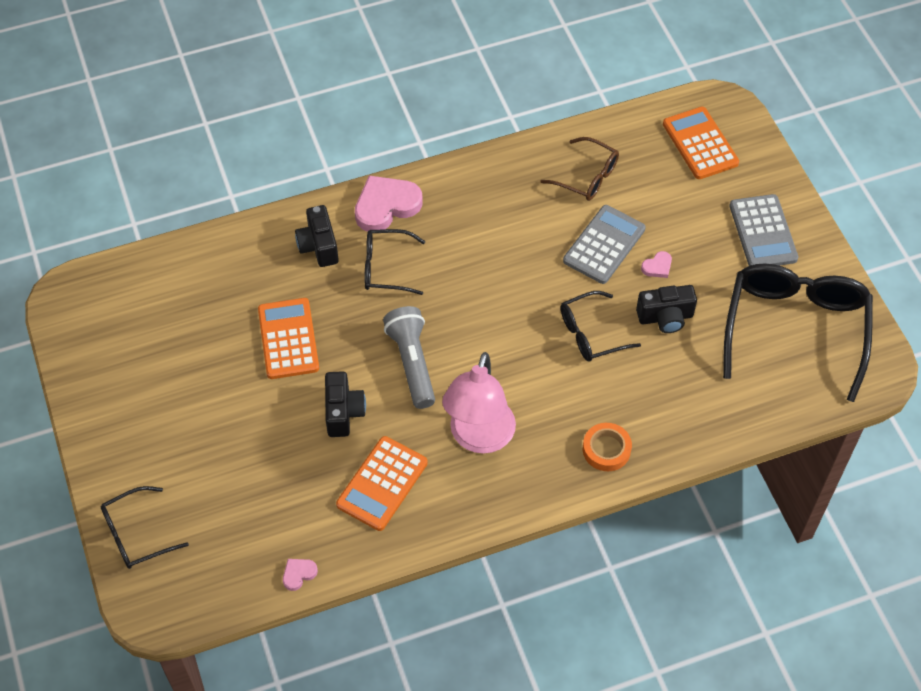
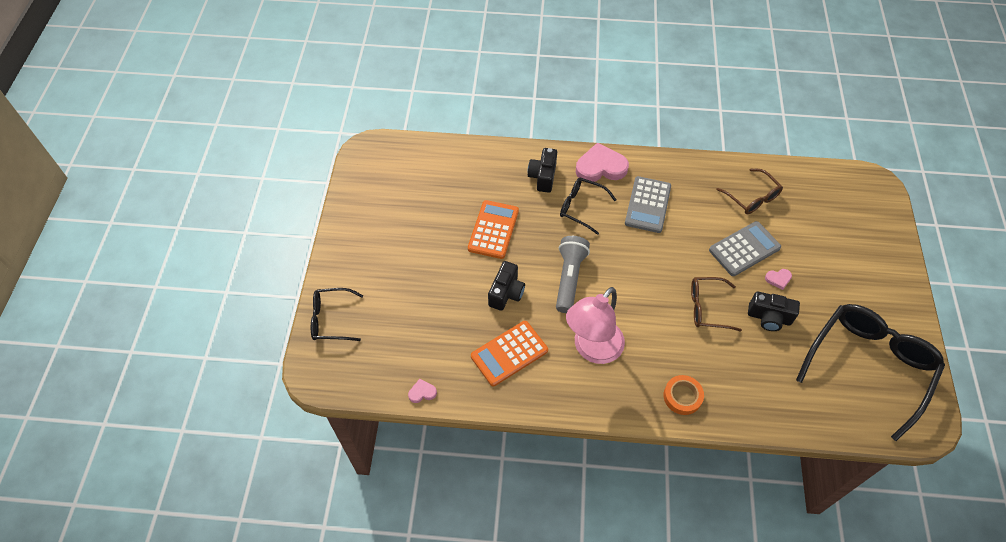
camera: 25 degrees right, 0 degrees up
black glasses [561,291,641,362] -> brown glasses [691,277,742,332]
orange calculator [663,107,739,179] -> none
grey calculator [729,194,798,266] -> grey calculator moved to [625,176,671,233]

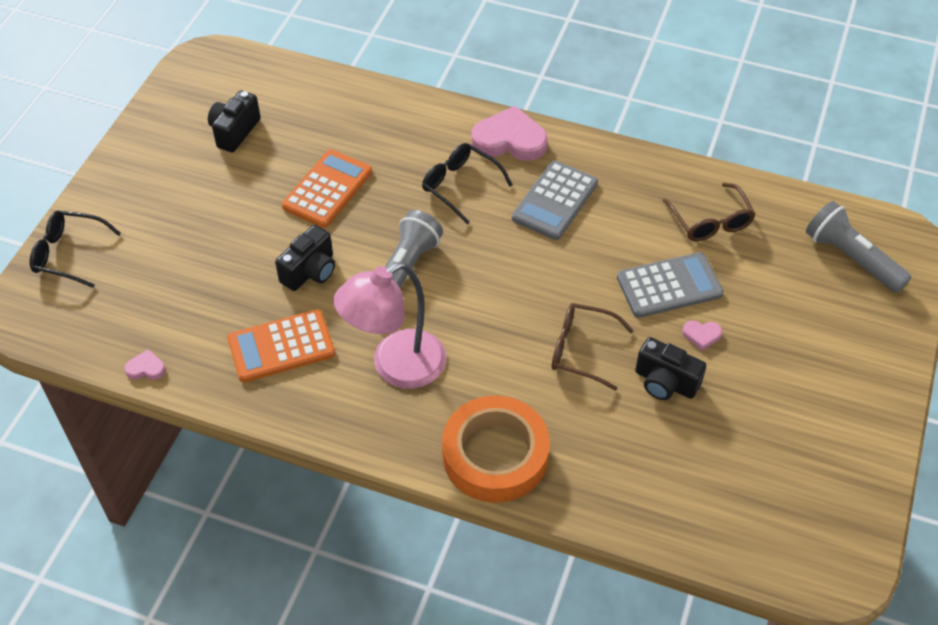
camera: 15 degrees right, 5 degrees down
black camera [528,148,557,193] -> black camera moved to [208,90,261,153]
orange tape [664,375,704,415] -> orange tape [442,396,550,503], size x1.90
black glasses [796,304,945,441] -> none
none -> grey flashlight [806,201,911,293]

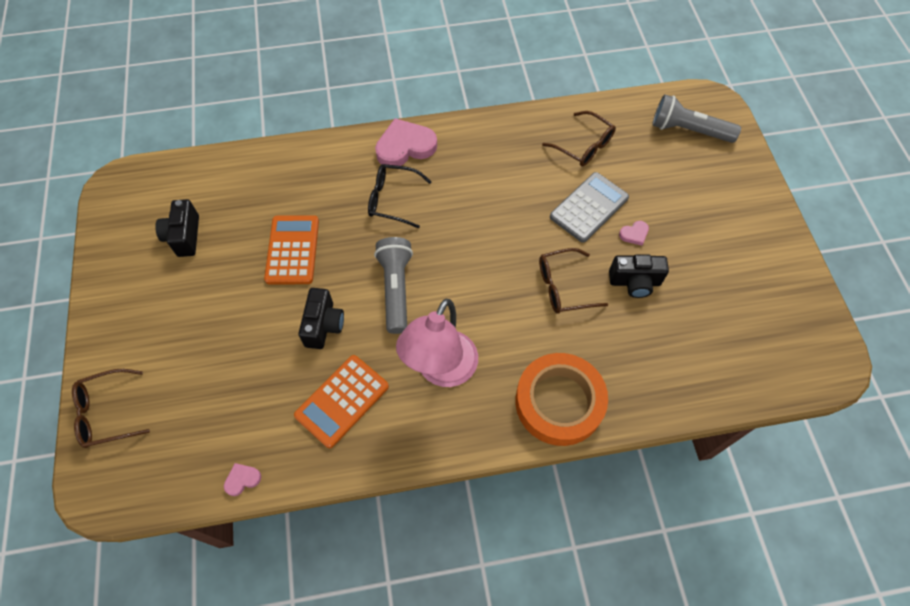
camera: 30 degrees left, 10 degrees up
black glasses [29,210,121,288] -> brown glasses [72,369,150,448]
grey calculator [512,161,598,240] -> none

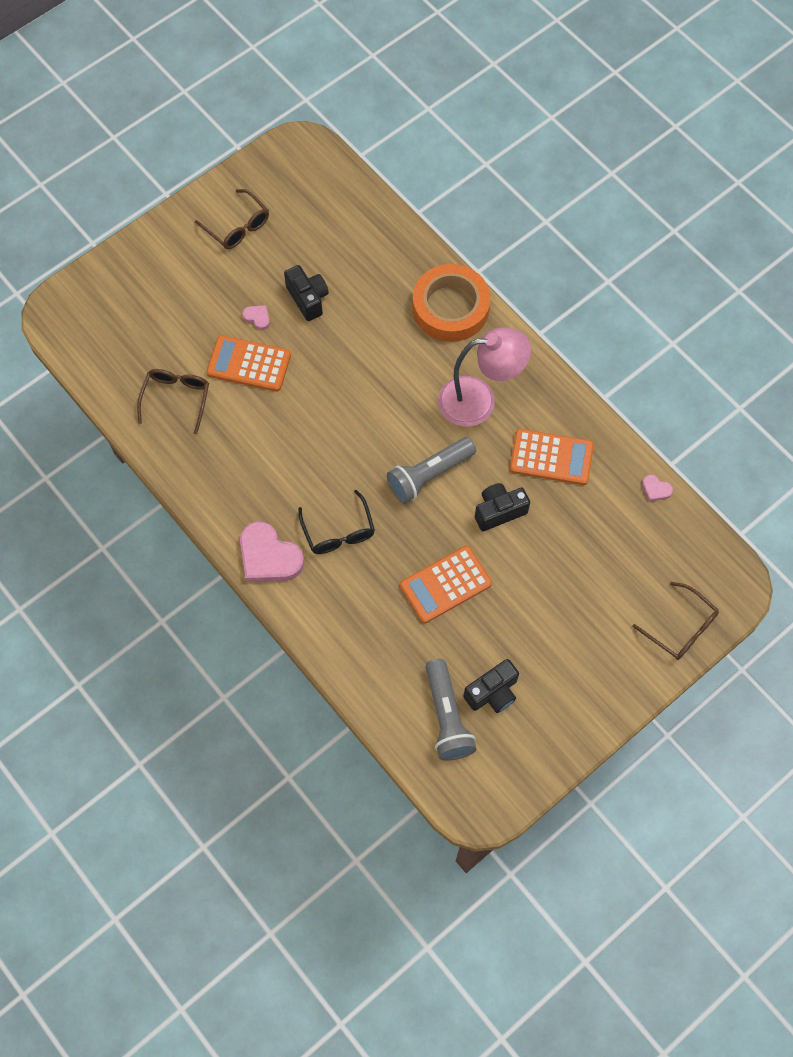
camera: 120 degrees left, 5 degrees up
brown glasses [539,248,608,314] -> brown glasses moved to [195,189,269,249]
grey calculator [550,172,629,243] -> orange calculator [206,335,291,392]
grey flashlight [652,94,741,143] -> grey flashlight moved to [425,659,477,761]

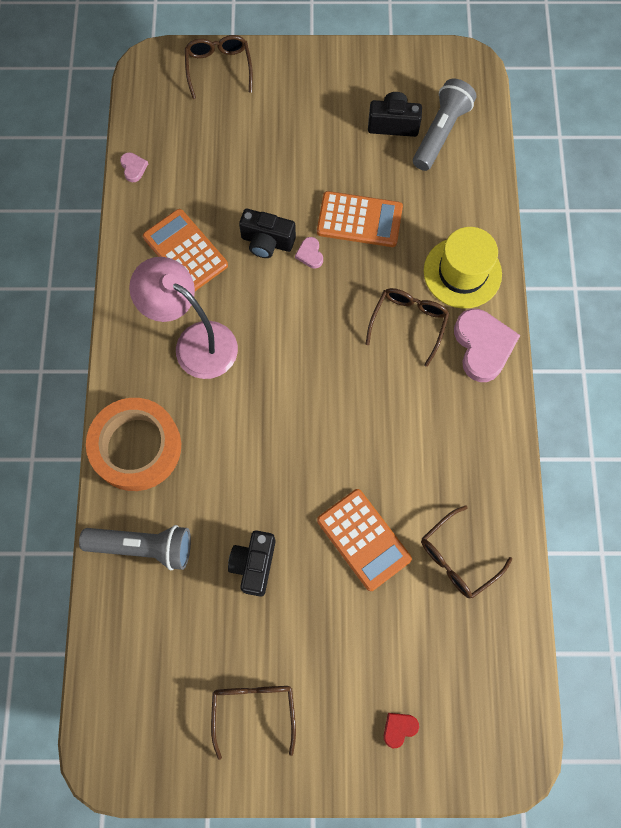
camera: 140 degrees left, 5 degrees up
pink heart [242,305,270,330] -> pink heart moved to [295,237,323,268]
black glasses [298,490,375,554] -> brown glasses [366,288,449,367]
grey flashlight [387,437,476,503] -> grey flashlight moved to [79,525,191,570]
none -> red heart [384,713,419,748]
none -> yellow hat [424,227,502,309]

